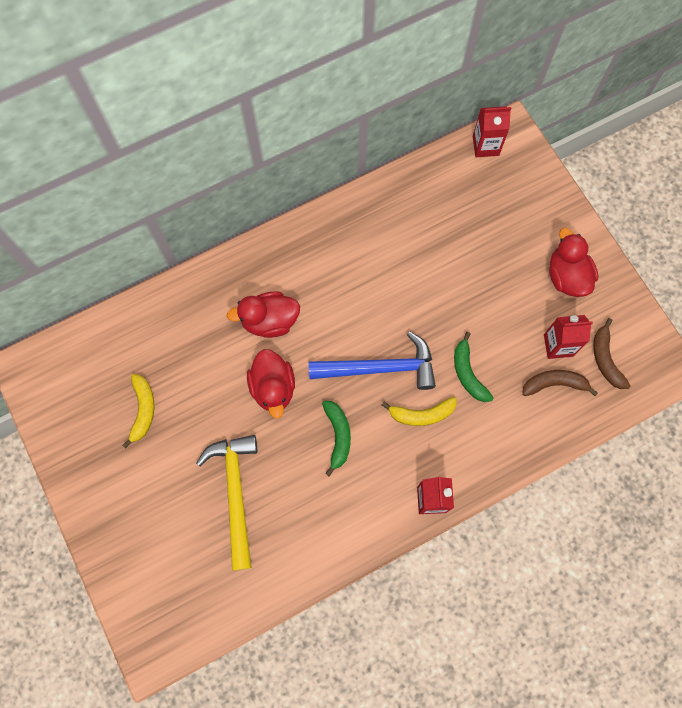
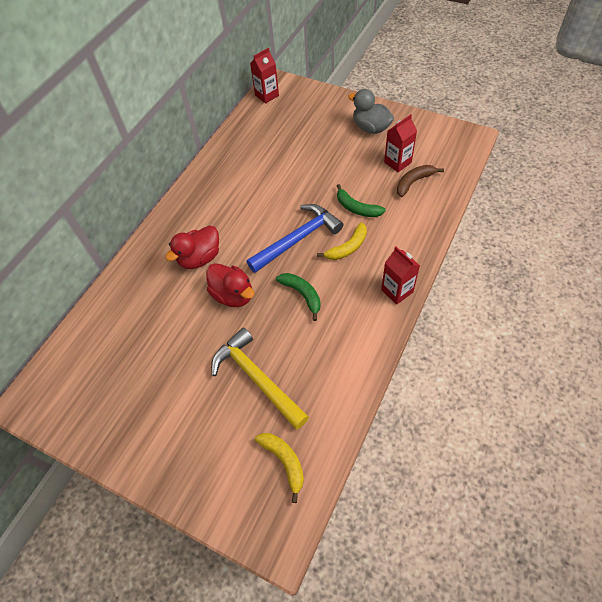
camera: 30 degrees left, 15 degrees down
yellow banana [122,374,154,449] -> yellow banana moved to [255,433,304,503]
red duck [549,228,598,297] -> grey duck [348,89,394,134]
brown banana [593,318,630,389] -> none

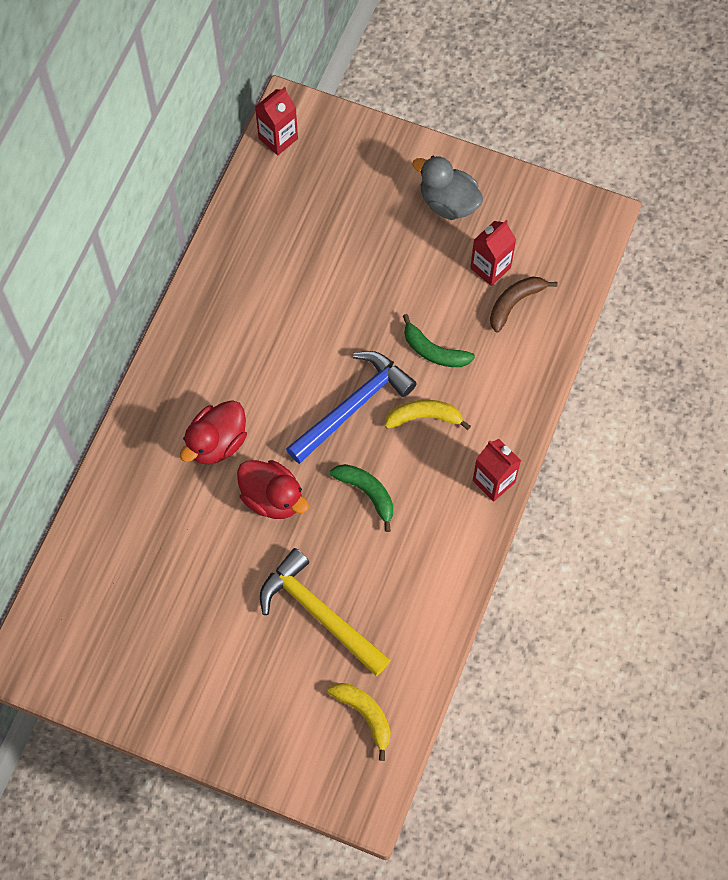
camera: 10 degrees left, 10 degrees up
yellow banana [317,222,367,260] -> yellow banana turned 135 degrees counterclockwise [384,400,471,430]

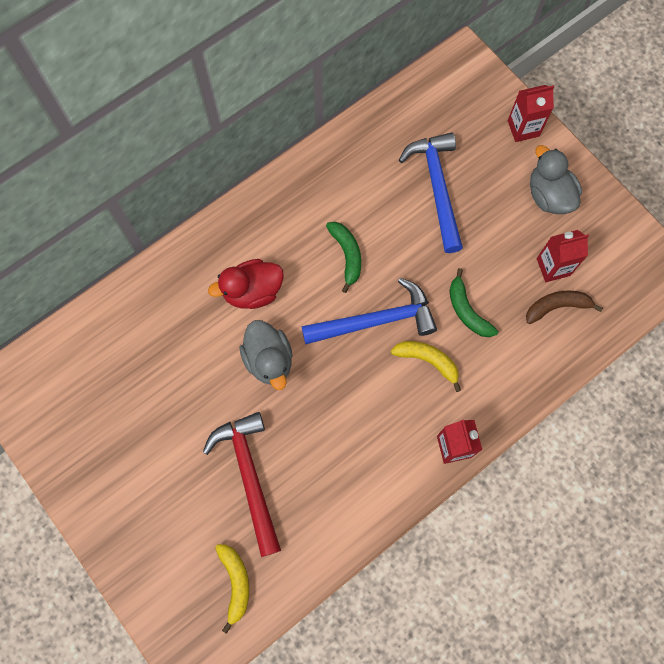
camera: 30 degrees right, 5 degrees up
red duck [237,460,309,519] -> grey duck [239,320,292,390]
red carton [255,87,298,156] -> red carton moved to [508,85,554,142]
yellow hammer [260,548,391,676] -> red hammer [203,412,281,557]
green banana [330,464,393,532] -> green banana moved to [326,222,361,293]
none -> blue hammer [399,132,463,253]

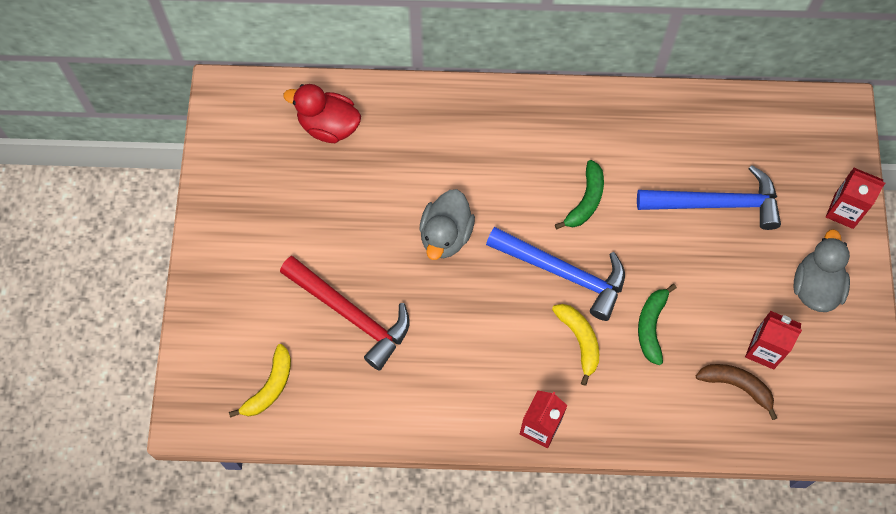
camera: 40 degrees right, 5 degrees down
red hammer [203,412,281,557] -> red hammer turned 105 degrees clockwise [280,256,410,371]
red duck [208,259,284,309] -> red duck moved to [283,84,361,143]
blue hammer [399,132,463,253] -> blue hammer turned 60 degrees clockwise [637,165,781,230]

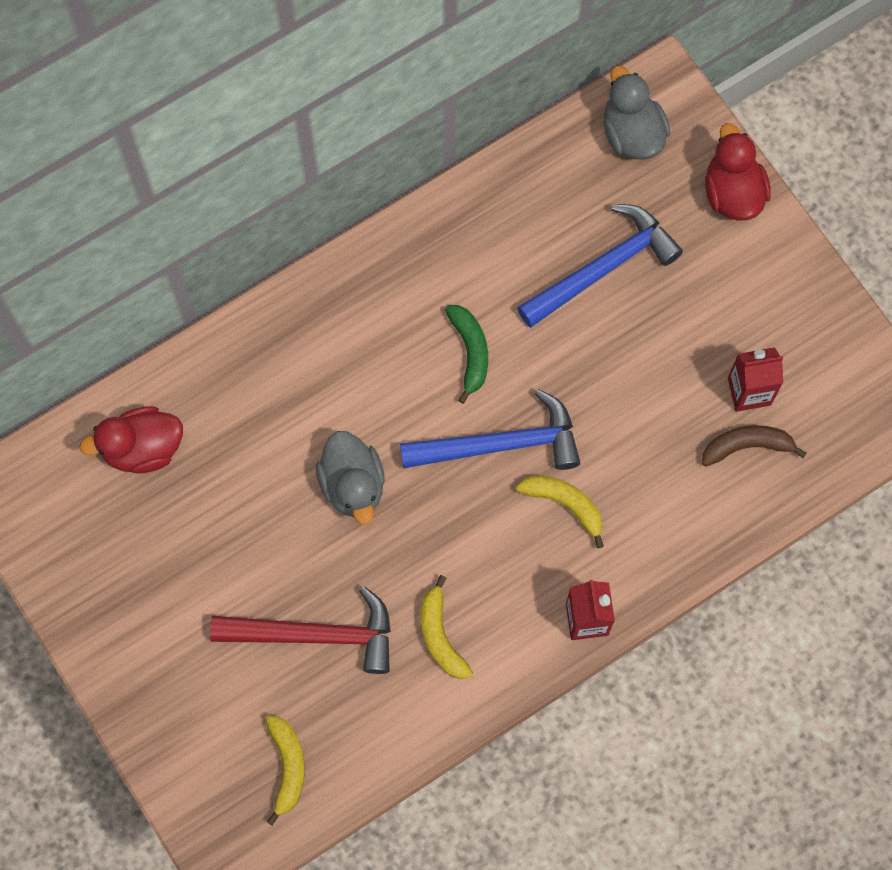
camera: 35 degrees left, 5 degrees up
green banana [638,284,677,365] -> none
grey duck [793,229,850,312] -> grey duck moved to [603,66,670,160]
red carton [826,167,885,229] -> red duck [705,123,771,221]
none -> yellow banana [421,575,473,679]

